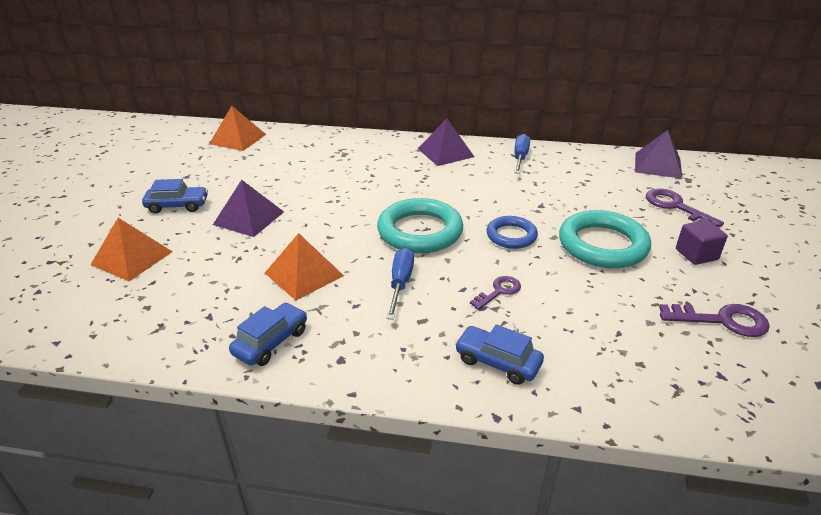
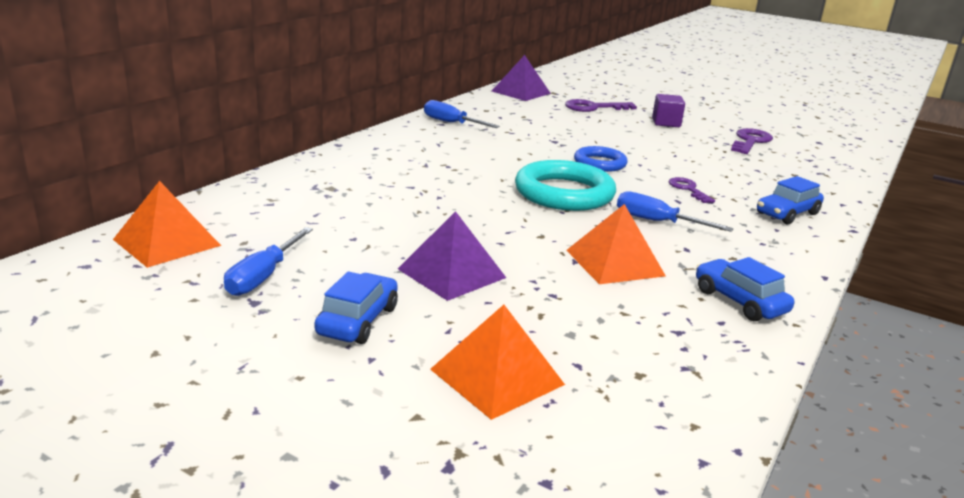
camera: 70 degrees left, 10 degrees down
purple pyramid [418,119,474,166] -> none
turquoise ring [559,210,651,268] -> none
none -> blue screwdriver [224,227,313,296]

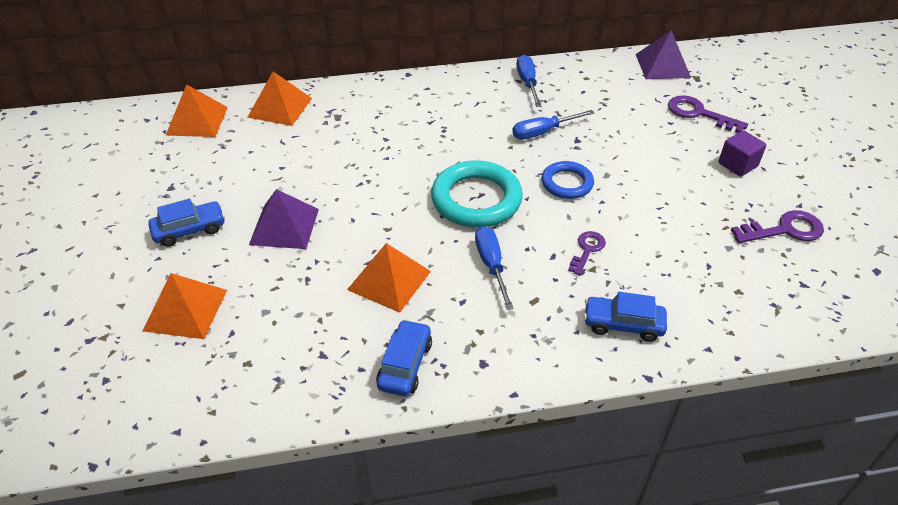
camera: 50 degrees right, 20 degrees up
blue screwdriver [224,227,313,296] -> blue screwdriver moved to [512,110,594,140]
none -> orange pyramid [247,72,312,126]

